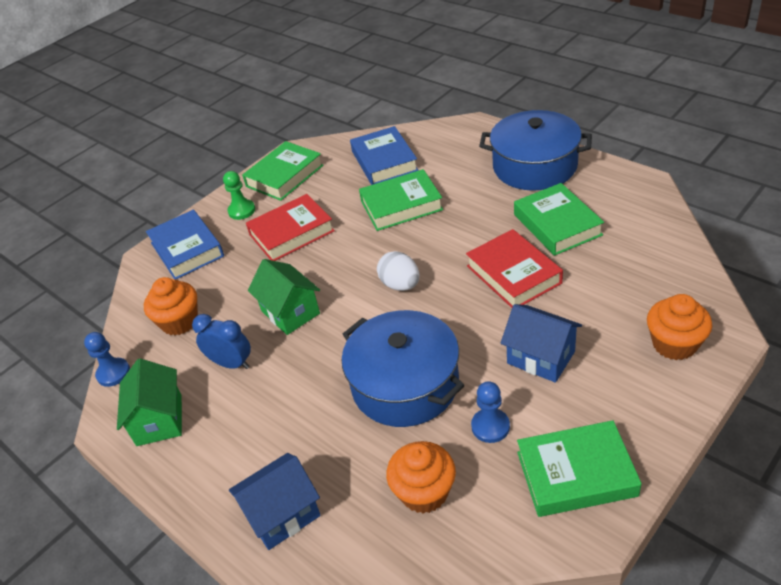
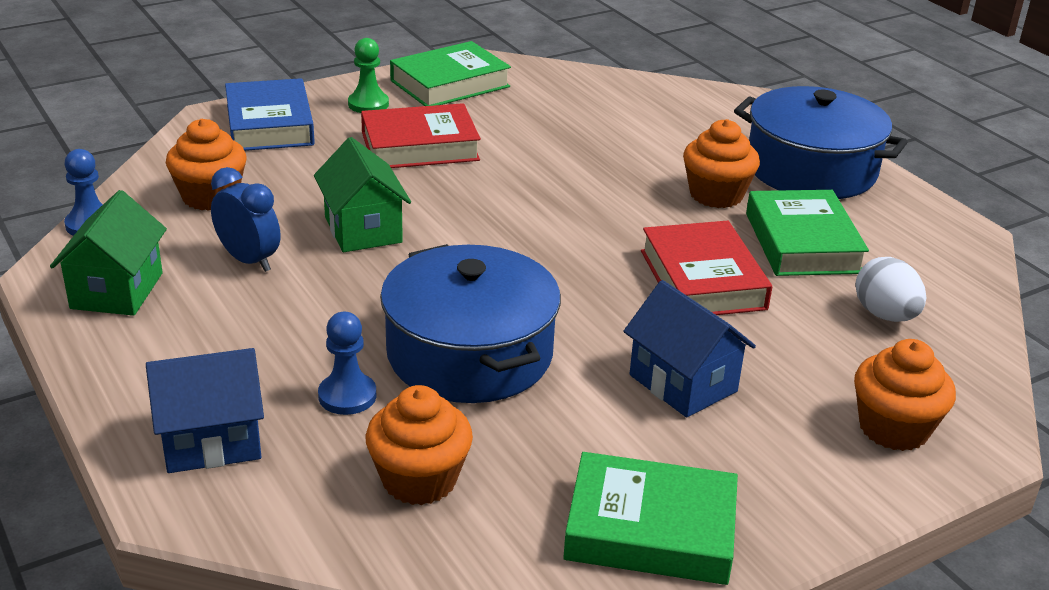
camera: 10 degrees right, 10 degrees down
blue book [350,126,419,185] -> none
green book [359,169,443,231] -> none
white egg [377,251,420,291] -> white egg moved to [855,257,926,322]
blue pawn [471,381,510,443] -> blue pawn moved to [318,312,376,415]
none -> orange cupcake [683,119,760,208]

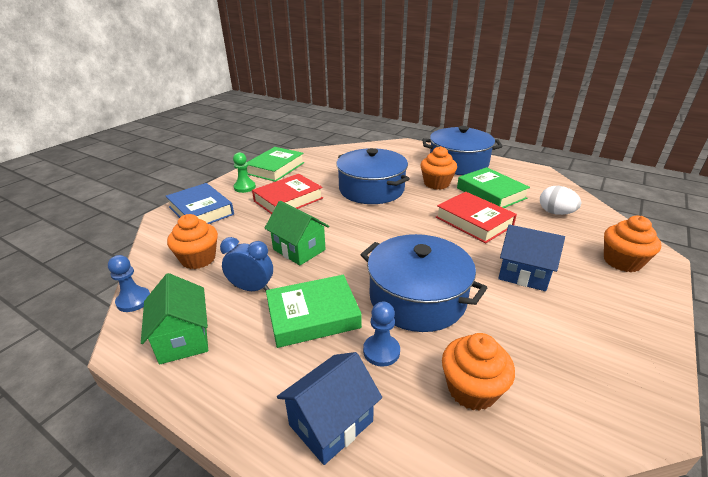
camera: 25 degrees left, 0 degrees up
green book [563,452,738,585] -> green book moved to [266,275,362,348]
none -> blue pot [336,148,410,204]

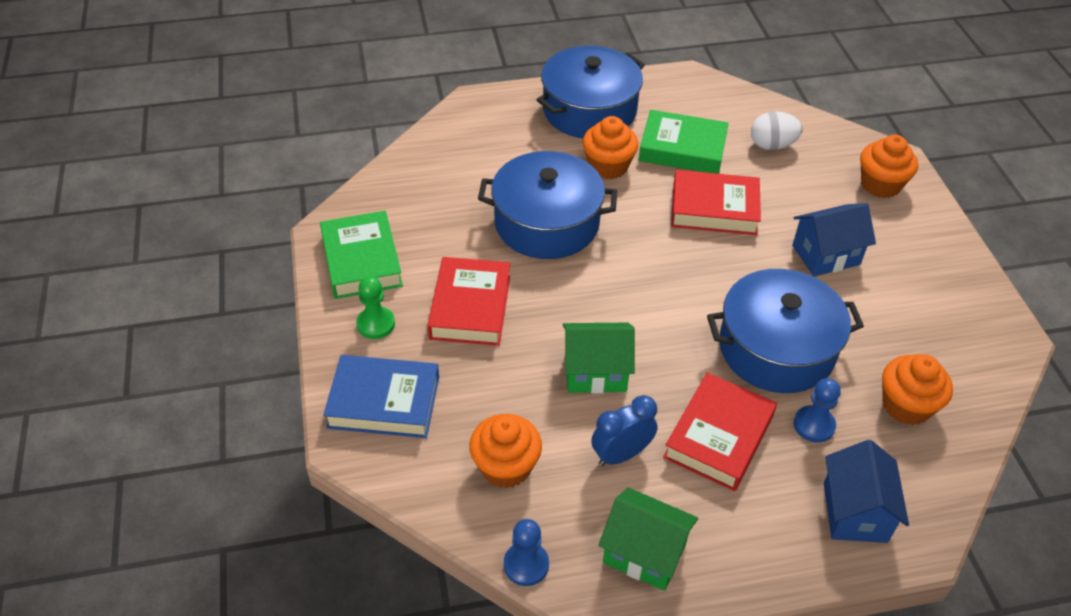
camera: 45 degrees left, 15 degrees up
green book [266,275,362,348] -> red book [663,373,777,491]

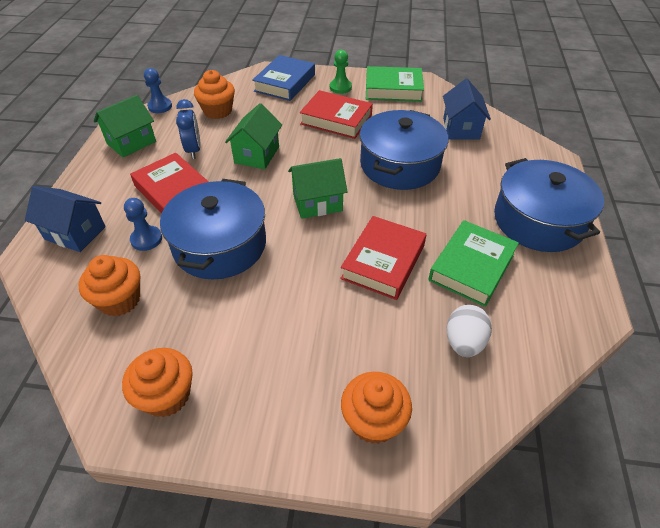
camera: 110 degrees right, 0 degrees up
orange cupcake [583,116,638,179] -> orange cupcake moved to [122,348,193,417]
blue house [792,203,876,277] -> blue house moved to [443,79,491,140]
none -> green house [288,158,348,219]

